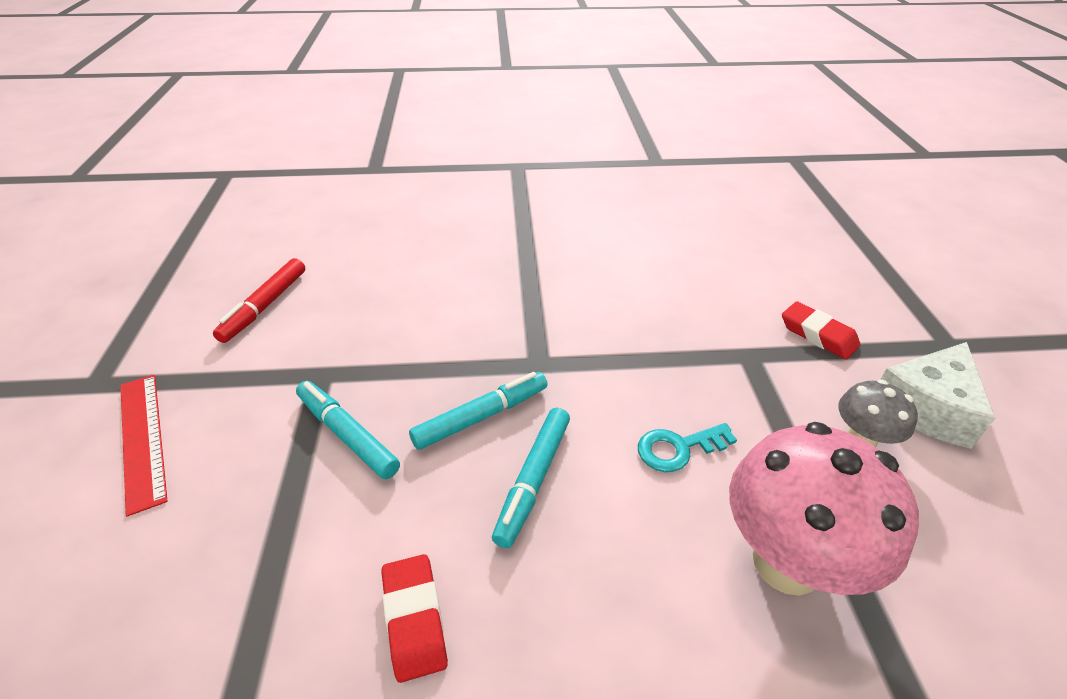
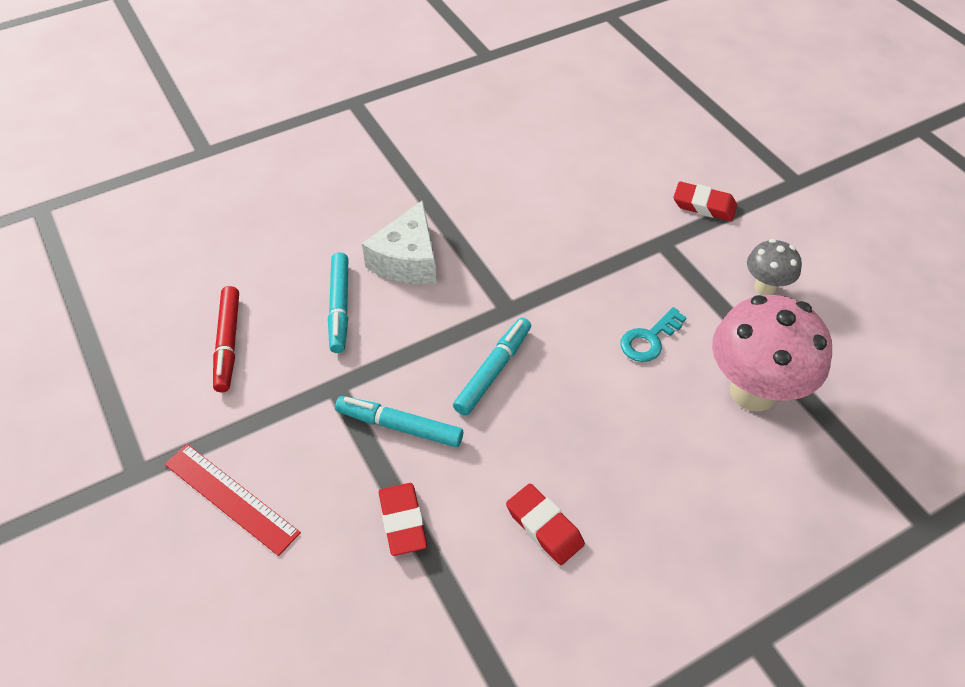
camera: 25 degrees left, 10 degrees up
turquoise marker [492,408,570,548] -> turquoise marker moved to [328,252,348,353]
white cheese [880,342,995,449] -> white cheese moved to [362,200,437,285]
none -> red eraser [379,483,427,556]

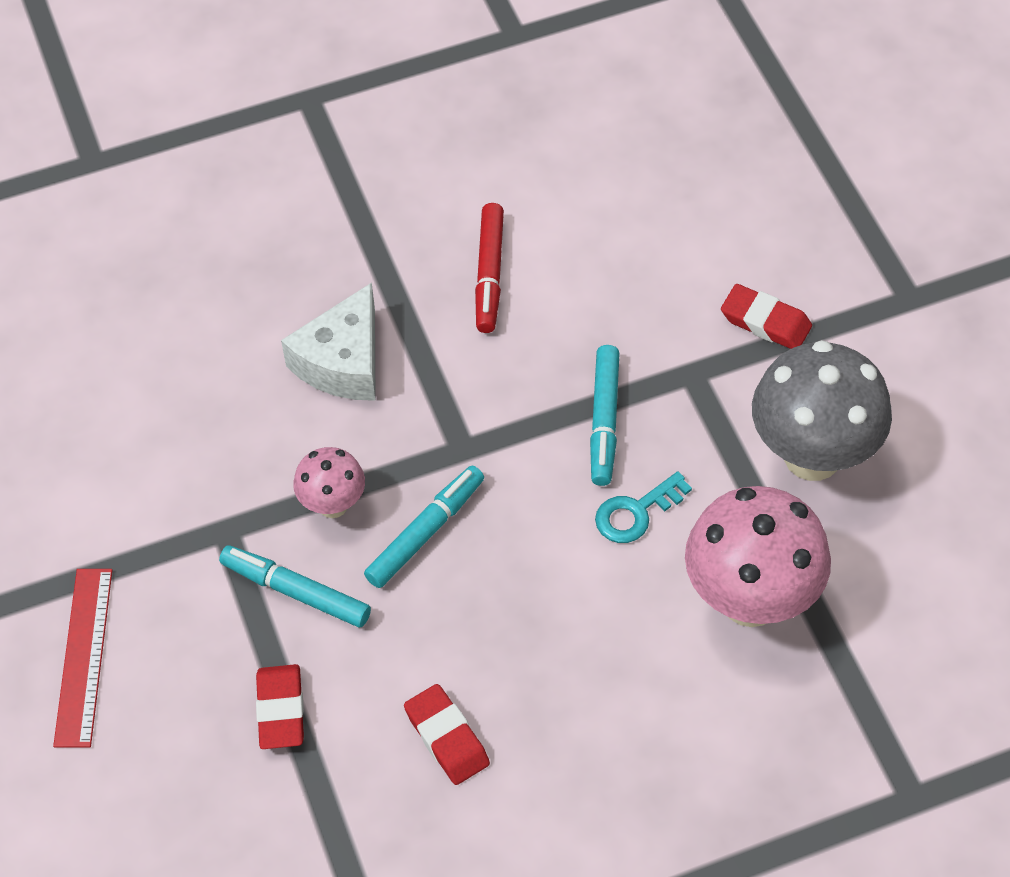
camera: 10 degrees right, 5 degrees up
red ruler [165,444,301,556] -> red ruler turned 45 degrees clockwise [53,569,112,747]
red marker [213,286,239,392] -> red marker moved to [475,203,504,333]
turquoise marker [328,252,348,353] -> turquoise marker moved to [590,345,620,486]
grey mushroom [747,239,802,295] -> grey mushroom [752,340,892,481], size x1.93
none -> pink mushroom [293,447,365,518]

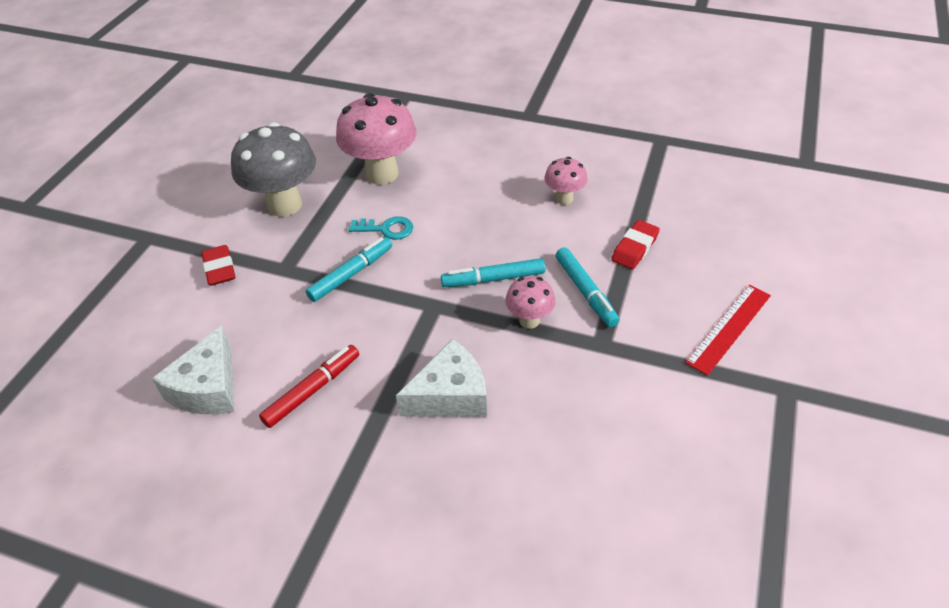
camera: 140 degrees left, 10 degrees down
red eraser [404,684,490,785] -> pink mushroom [544,157,588,205]
none -> white cheese [152,325,235,414]

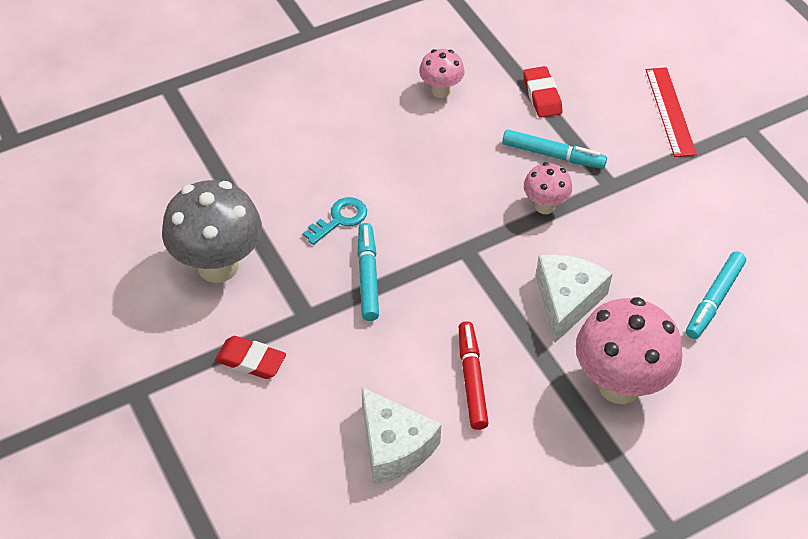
camera: 50 degrees left, 5 degrees up
pink mushroom [336,93,417,185] -> pink mushroom moved to [576,297,682,404]
turquoise marker [441,258,546,287] -> turquoise marker moved to [686,251,746,339]

